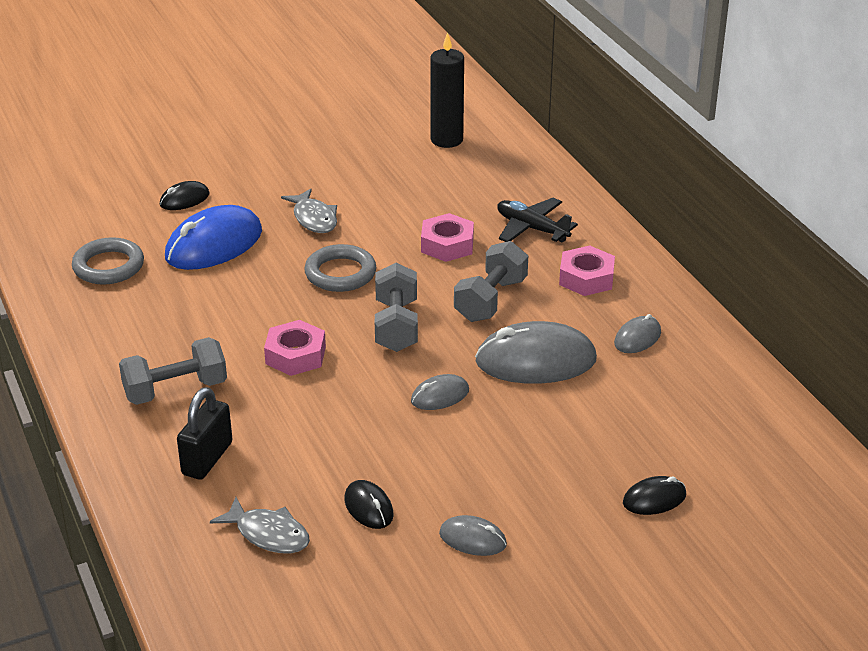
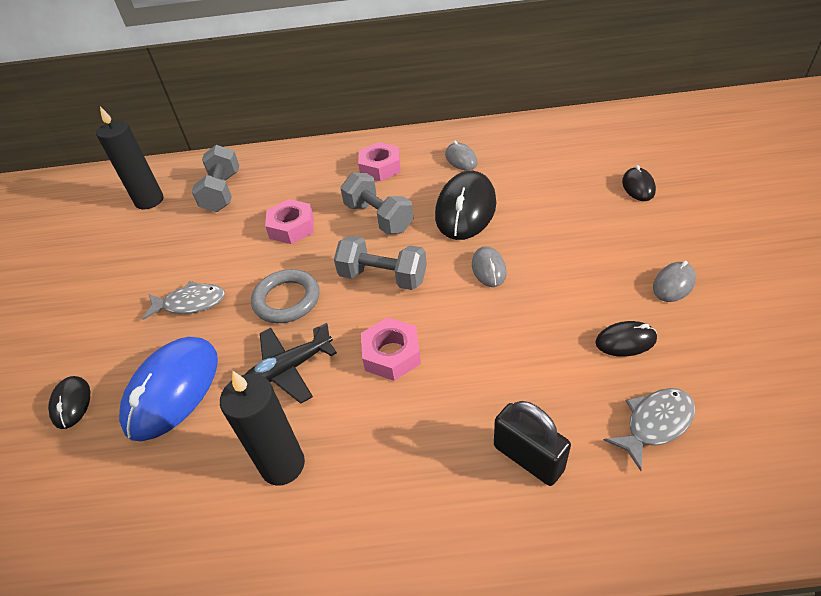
camera: 65 degrees left, 10 degrees up
grey ring [72,237,144,285] -> none
grey dumbbell [119,337,227,405] -> grey dumbbell moved to [192,145,239,212]
blue mouse [165,205,262,270] -> blue mouse turned 45 degrees clockwise [119,337,218,441]
grey mouse [475,321,597,384] -> black mouse [435,170,496,240]
black plane [497,198,578,242] -> black plane moved to [244,323,337,404]
none -> black candle [220,371,305,485]

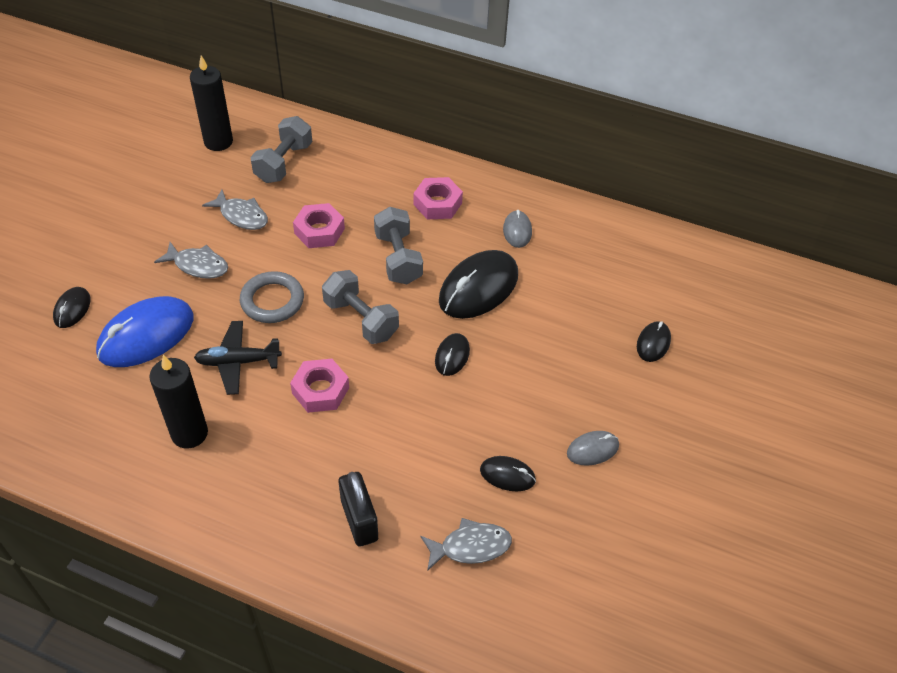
camera: 20 degrees right, 5 degrees up
grey mouse [472,246,507,287] -> black mouse [435,333,470,376]
none -> grey fish [202,189,268,230]

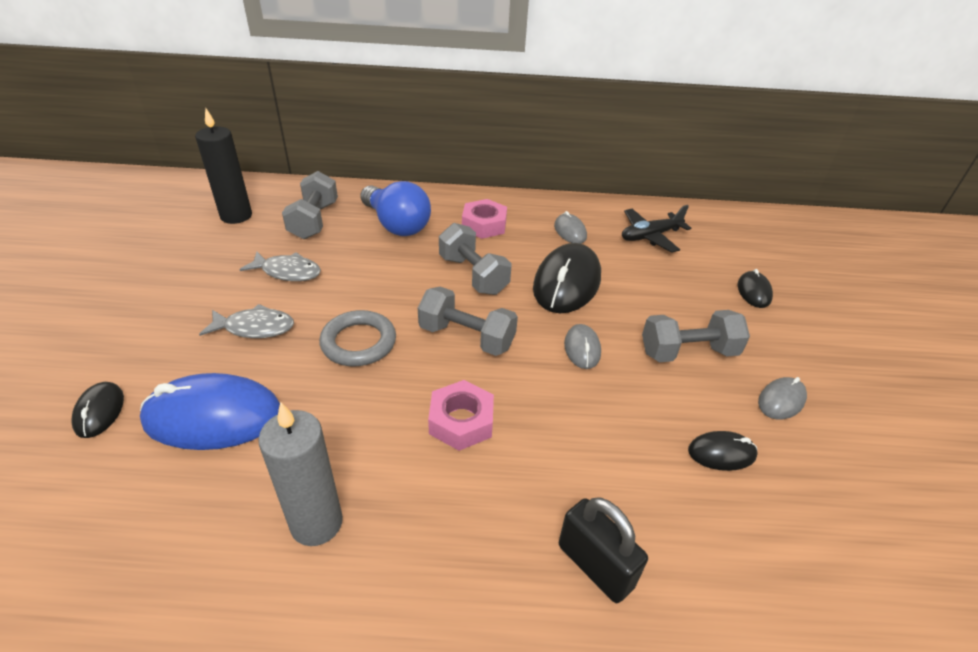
camera: 20 degrees left, 10 degrees down
blue mouse [96,296,194,367] -> blue mouse turned 60 degrees clockwise [140,373,280,450]
black candle [149,355,208,448] -> grey candle [258,402,343,546]
black plane [194,321,282,395] -> black plane moved to [622,205,691,253]
pink nut [293,203,345,248] -> none
grey fish [420,518,512,571] -> none
black mouse [435,333,470,376] -> grey mouse [564,324,601,369]
none -> blue light bulb [360,181,431,236]
none -> grey dumbbell [642,310,750,362]

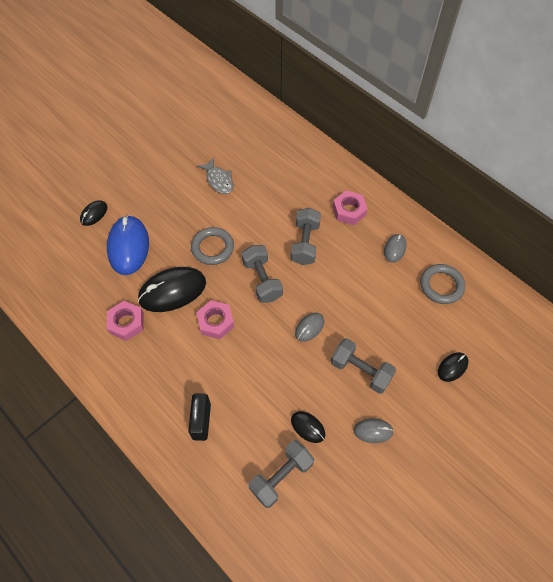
camera: 45 degrees right, 20 degrees up
blue mouse [140,373,280,450] -> blue mouse turned 45 degrees clockwise [107,215,149,275]
black candle [195,108,252,224] -> none
grey fish [199,304,294,338] -> none
grey candle [258,402,343,546] -> pink nut [107,301,144,341]
grey dumbbell [282,171,338,240] -> grey dumbbell moved to [249,440,314,508]
blue light bulb [360,181,431,236] -> none
black mouse [533,243,601,313] -> black mouse moved to [138,267,206,312]
black plane [622,205,691,253] -> grey ring [420,264,465,304]

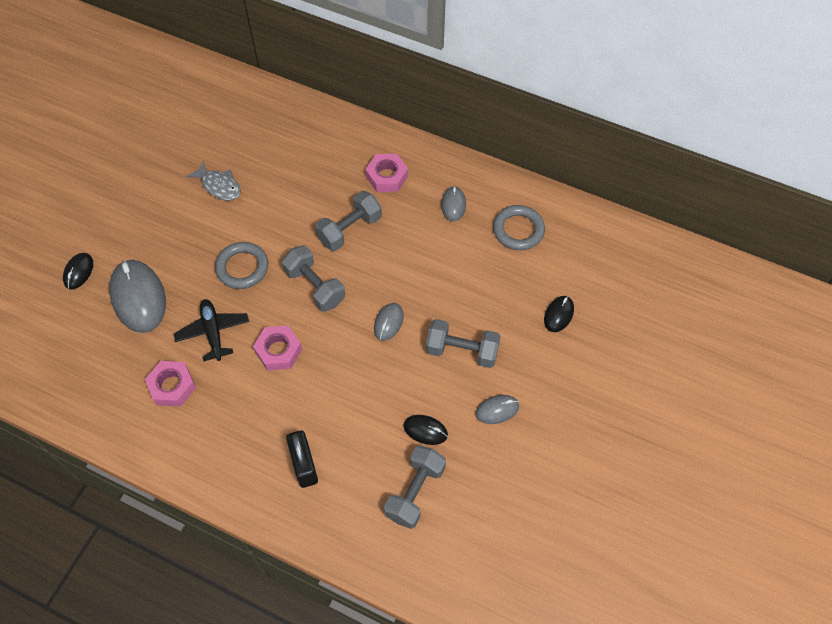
camera: 20 degrees left, 0 degrees up
blue mouse [107,215,149,275] -> grey mouse [109,260,166,333]
black mouse [138,267,206,312] -> black plane [174,299,249,361]
grey dumbbell [291,208,321,265] -> grey dumbbell turned 60 degrees clockwise [315,191,382,251]

